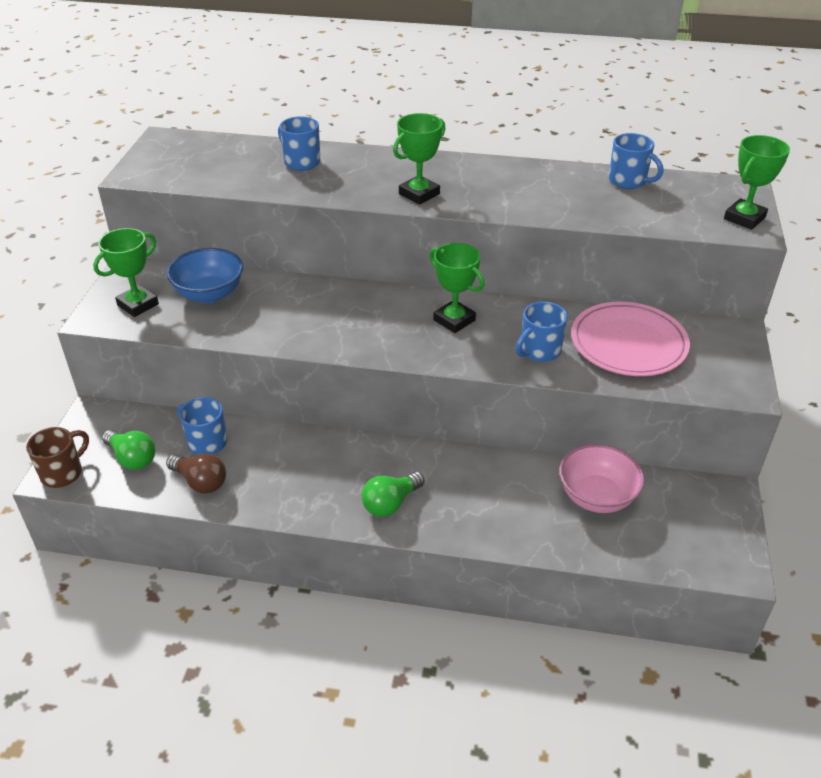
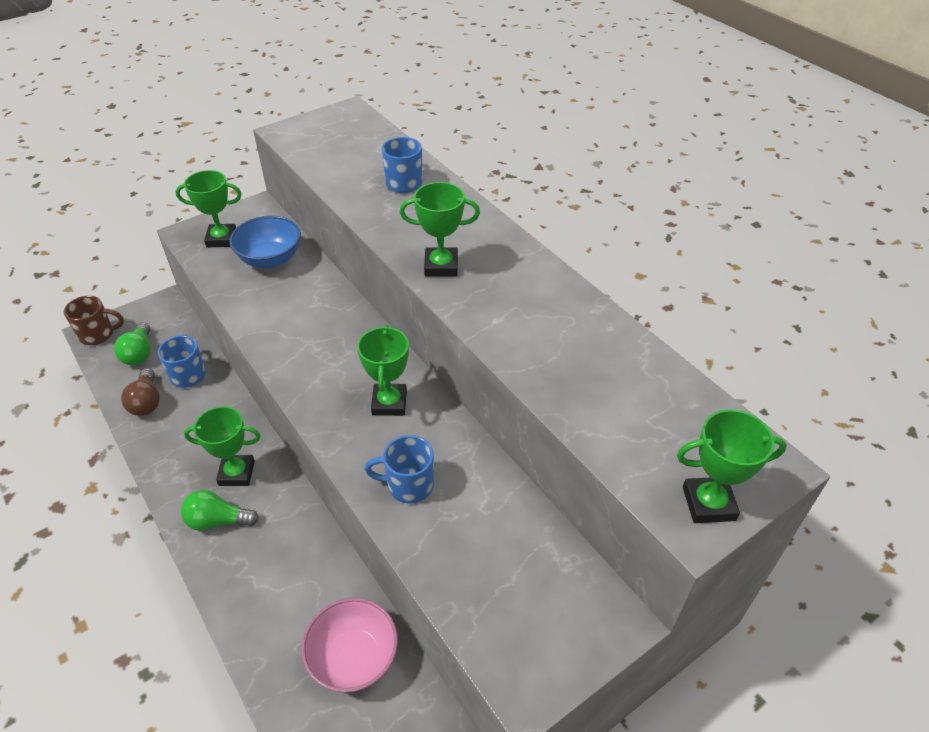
camera: 45 degrees right, 5 degrees up
pink plate [571,301,690,376] -> none
blue mug [609,133,664,189] -> none
none -> green trophy [184,406,261,486]

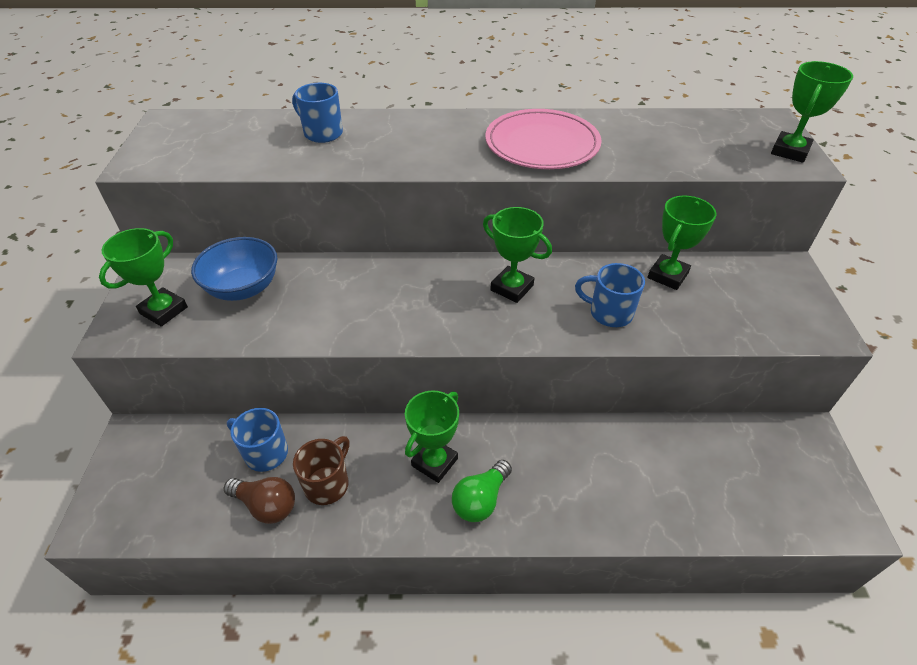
camera: 55 degrees left, 0 degrees up
brown mug [64,296,124,345] -> brown mug moved to [293,436,349,505]
green light bulb [114,322,151,365] -> none
pink bowl [301,598,398,693] -> none
blue mug [364,435,434,504] -> blue mug turned 75 degrees clockwise [575,263,645,327]
green trophy [400,182,480,277] -> green trophy moved to [648,196,716,290]
none -> pink plate [485,109,602,169]

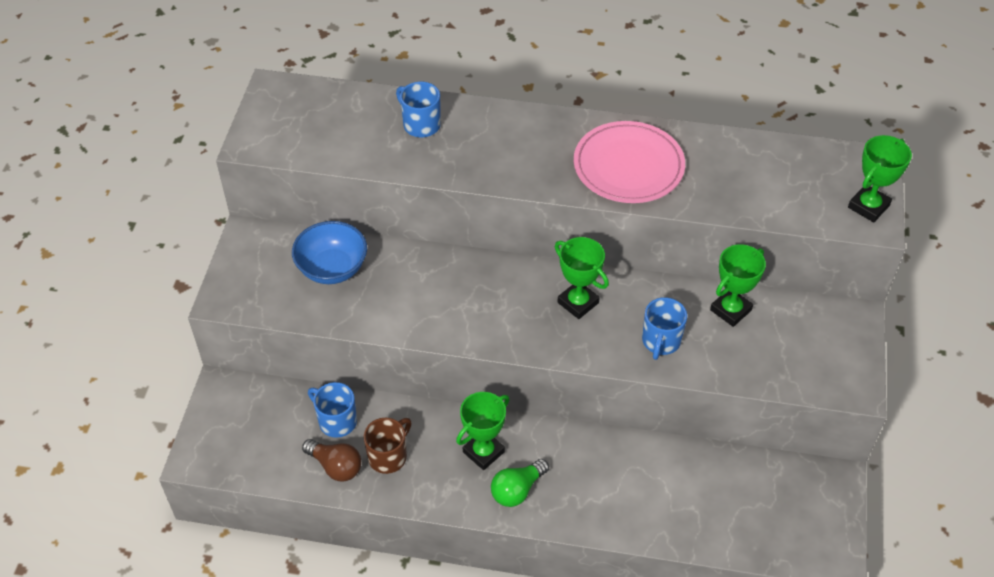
camera: 10 degrees right, 5 degrees up
green trophy [99,228,188,327] -> none
blue mug [575,263,645,327] -> blue mug turned 105 degrees counterclockwise [642,297,687,360]

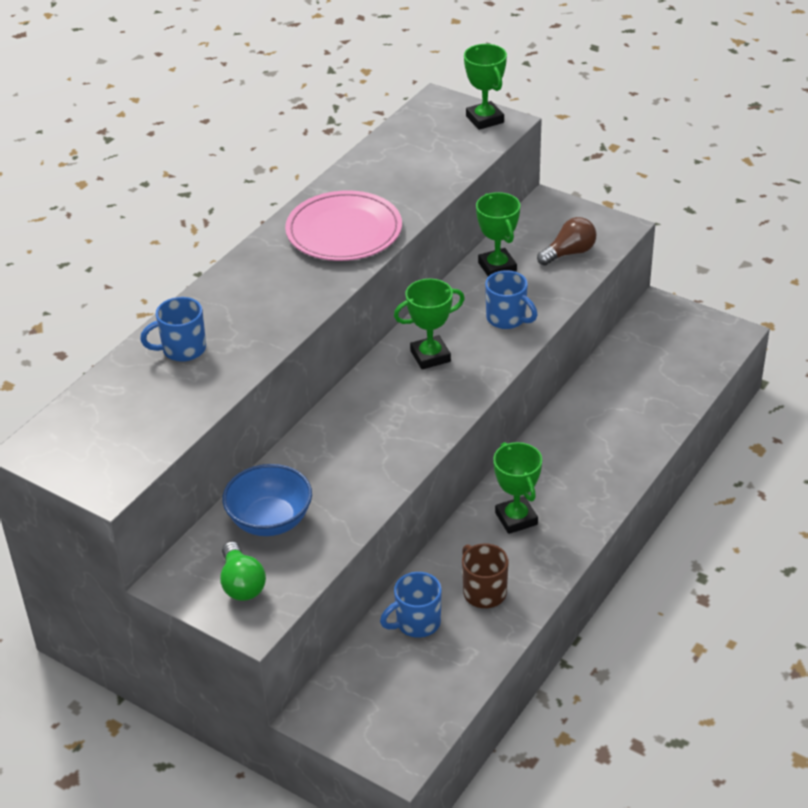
camera: 65 degrees left, 10 degrees down
brown light bulb [302,439,361,482] -> brown light bulb moved to [537,217,596,266]
green light bulb [491,459,549,507] -> green light bulb moved to [220,541,266,601]

